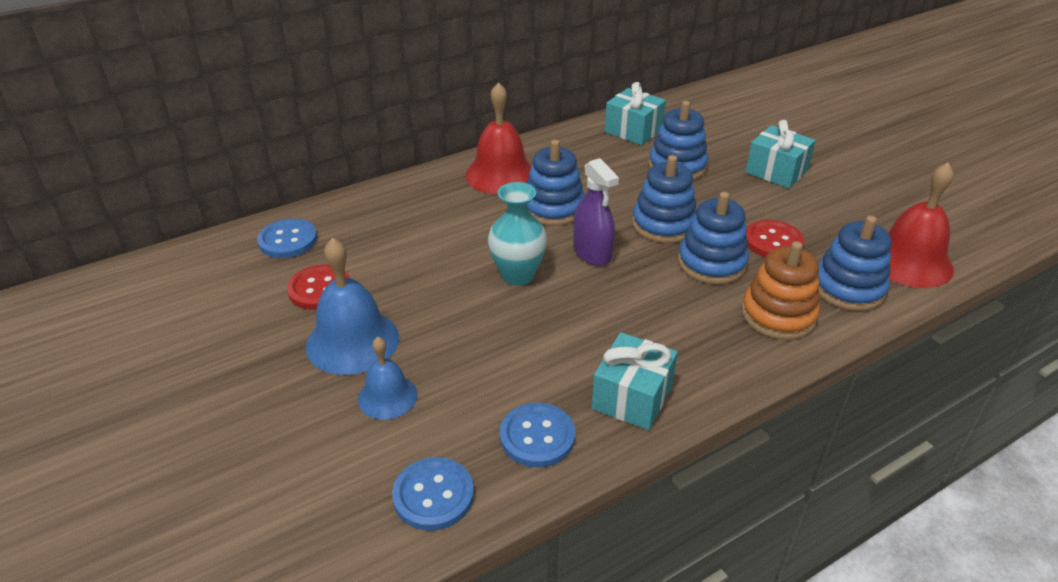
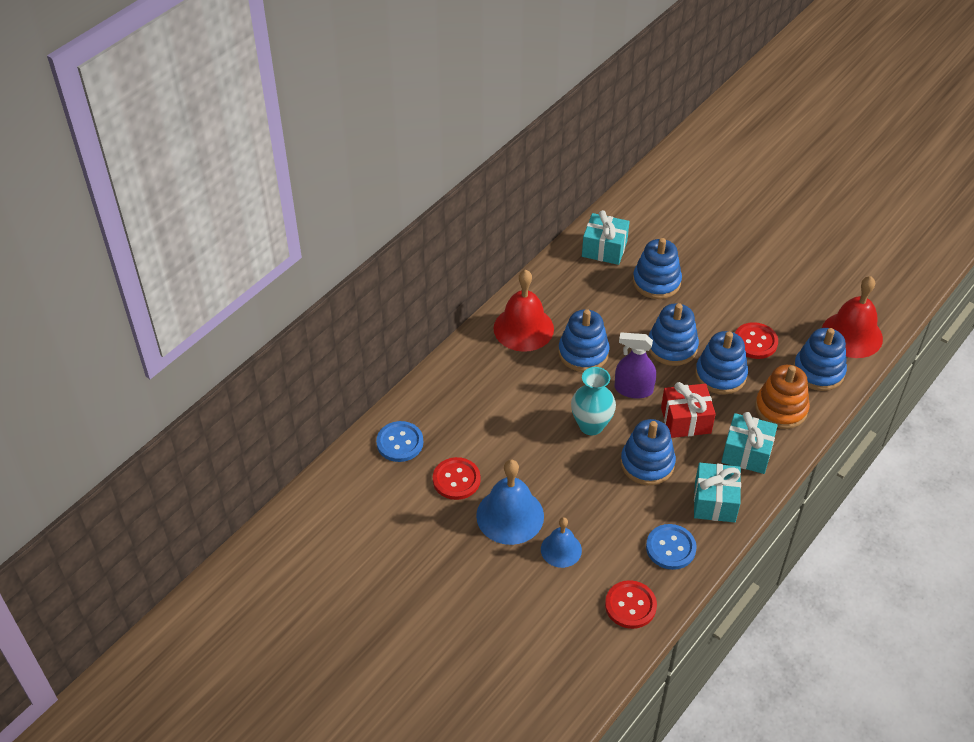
camera: 20 degrees left, 10 degrees up
blue button [392,457,474,531] -> red button [605,580,657,629]
purple spray bottle [573,158,619,266] -> purple spray bottle turned 150 degrees clockwise [615,332,656,399]
turquoise gift [746,120,816,189] -> turquoise gift moved to [721,412,778,474]
none -> blue stacking toy [620,419,676,485]
none -> red gift [661,382,716,438]

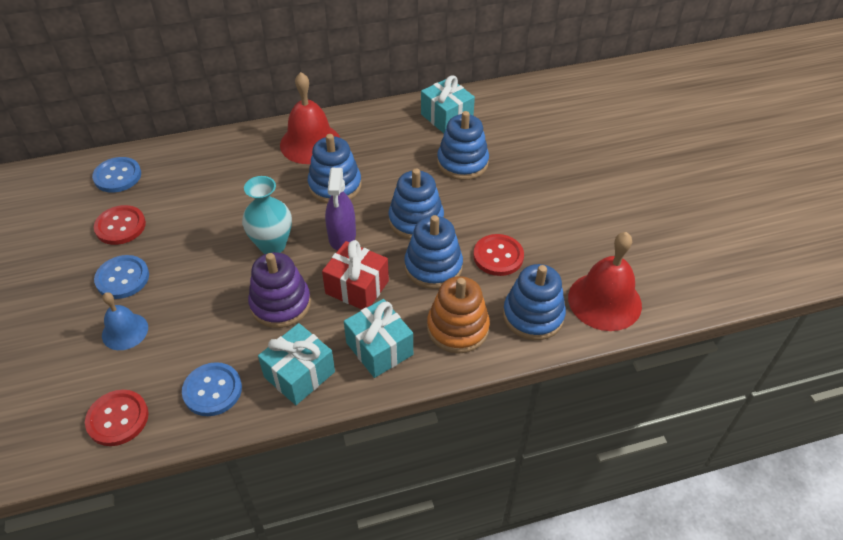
camera: 35 degrees right, 0 degrees up
blue bell [476,460,544,545] -> blue button [94,255,149,299]
purple spray bottle [615,332,656,399] -> purple spray bottle turned 135 degrees counterclockwise [325,168,356,250]
blue stacking toy [620,419,676,485] -> purple stacking toy [248,252,311,328]

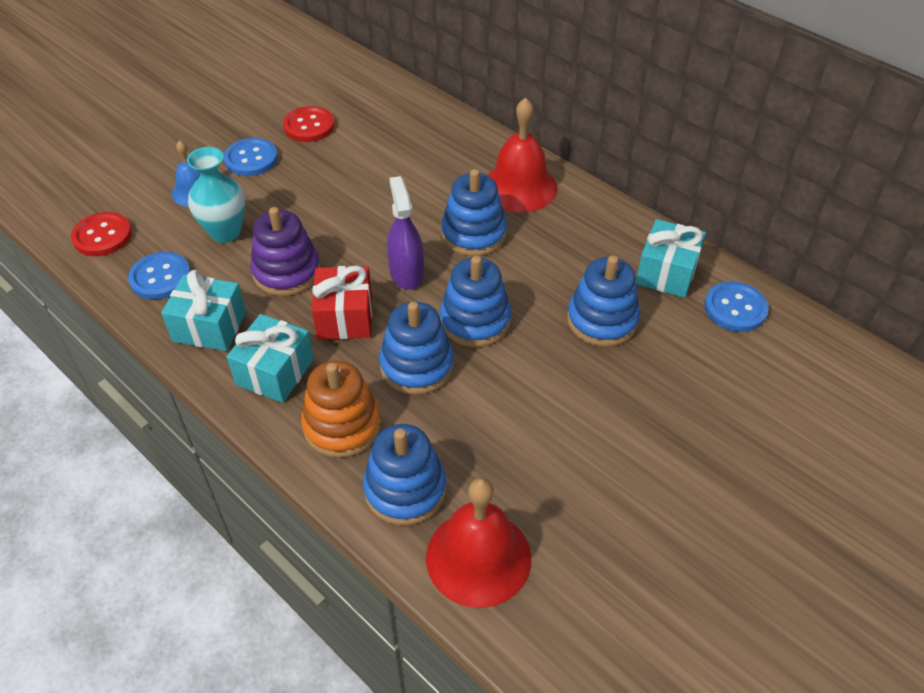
camera: 60 degrees right, 0 degrees up
blue button [92,157,141,192] -> blue button moved to [704,281,769,332]
turquoise vase [242,176,292,254] -> turquoise vase moved to [187,147,246,243]
purple spray bottle [325,168,356,250] -> purple spray bottle turned 105 degrees clockwise [387,176,424,290]
red button [473,234,524,276] -> none

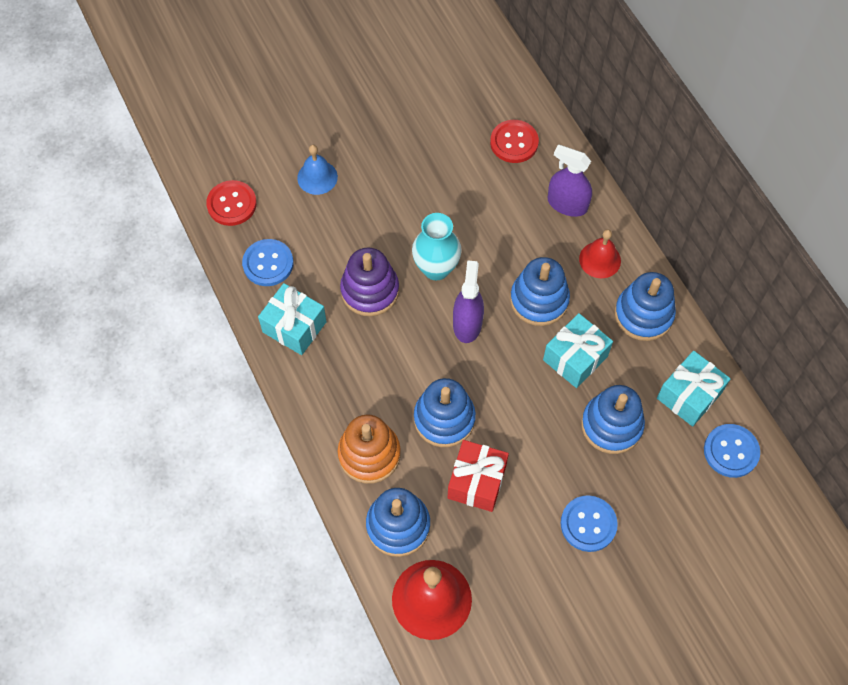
camera: 20 degrees right, 15 degrees up
turquoise vase [187,147,246,243] -> turquoise vase moved to [412,213,462,281]
blue button [224,138,278,176] -> blue button moved to [561,495,618,552]
turquoise gift [227,314,314,403] -> turquoise gift moved to [543,313,613,388]
red button [283,106,335,142] -> red button moved to [490,120,539,163]
red gift [312,266,372,340] -> red gift moved to [447,440,509,512]
blue stacking toy [440,256,511,347] -> blue stacking toy moved to [615,272,676,341]
red bell [487,98,558,212] -> red bell [579,229,621,278], size x0.60
none -> purple spray bottle [548,145,592,217]

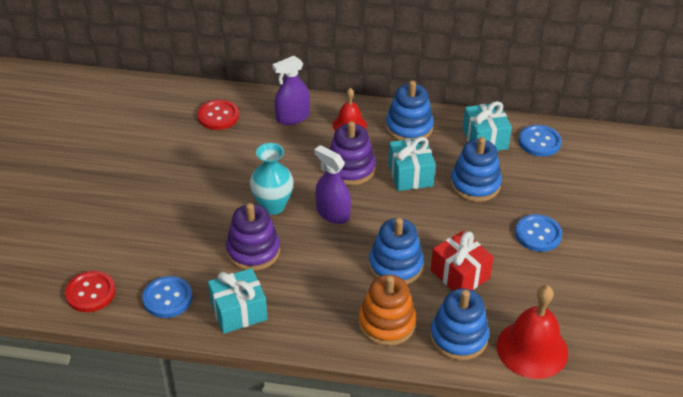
camera: 55 degrees left, 20 degrees down
blue bell [297,145,338,195] -> none
blue stacking toy [510,257,570,326] -> purple stacking toy [329,121,376,186]

